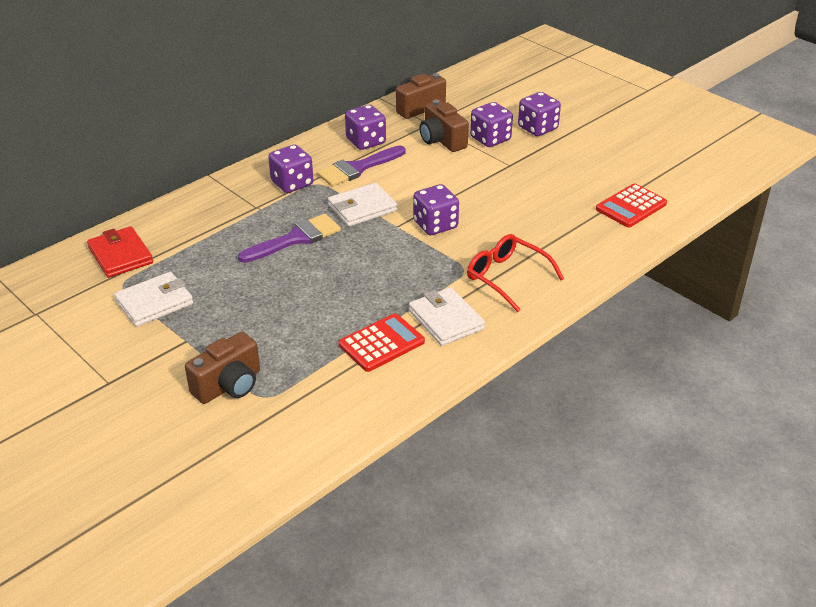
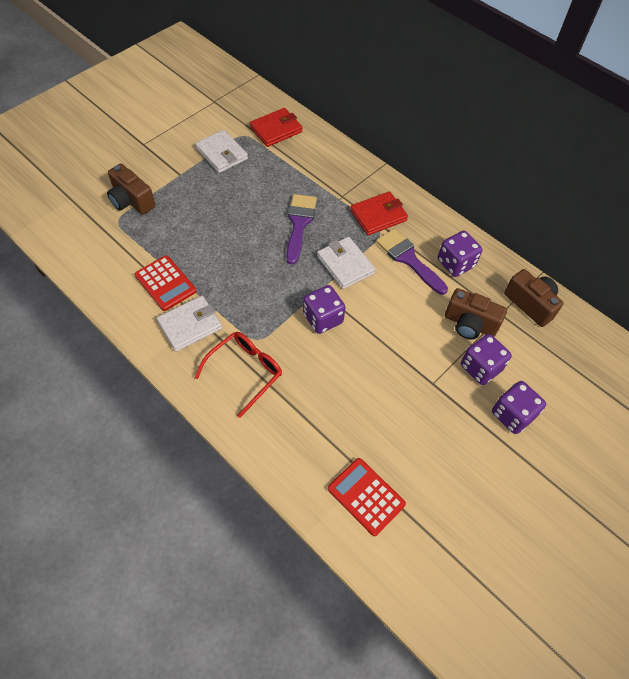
camera: 85 degrees right, 20 degrees up
purple brush [238,214,341,263] -> purple brush turned 135 degrees counterclockwise [286,194,317,265]
purple dice [268,145,313,193] -> red wallet [350,191,408,235]
brown camera [419,100,469,152] -> brown camera turned 120 degrees counterclockwise [445,288,507,339]

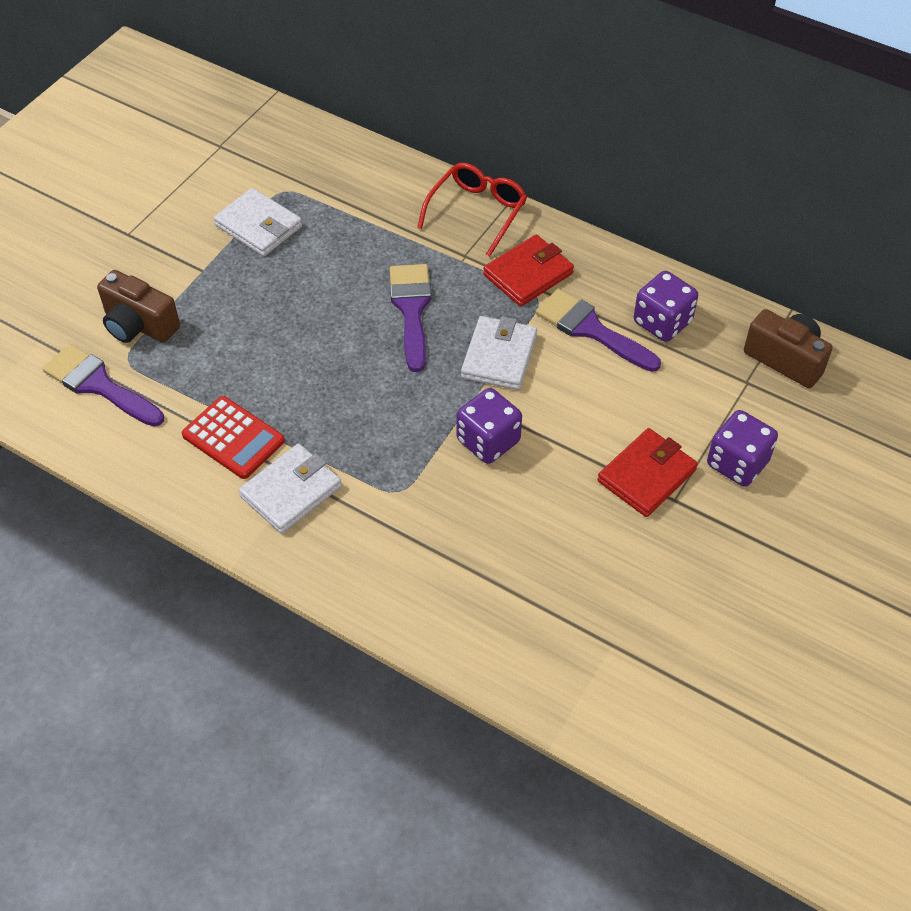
camera: 10 degrees left, 5 degrees down
red glasses [195,332,282,418] -> red glasses moved to [417,163,527,257]
red wallet [250,108,303,147] -> red wallet moved to [597,428,698,517]
white wallet [317,237,376,289] -> white wallet turned 60 degrees clockwise [461,316,537,390]
red calculator [328,458,406,536] -> none
brown camera [445,288,507,339] -> none
purple dice [492,381,546,434] -> none
none -> purple brush [42,344,164,427]

